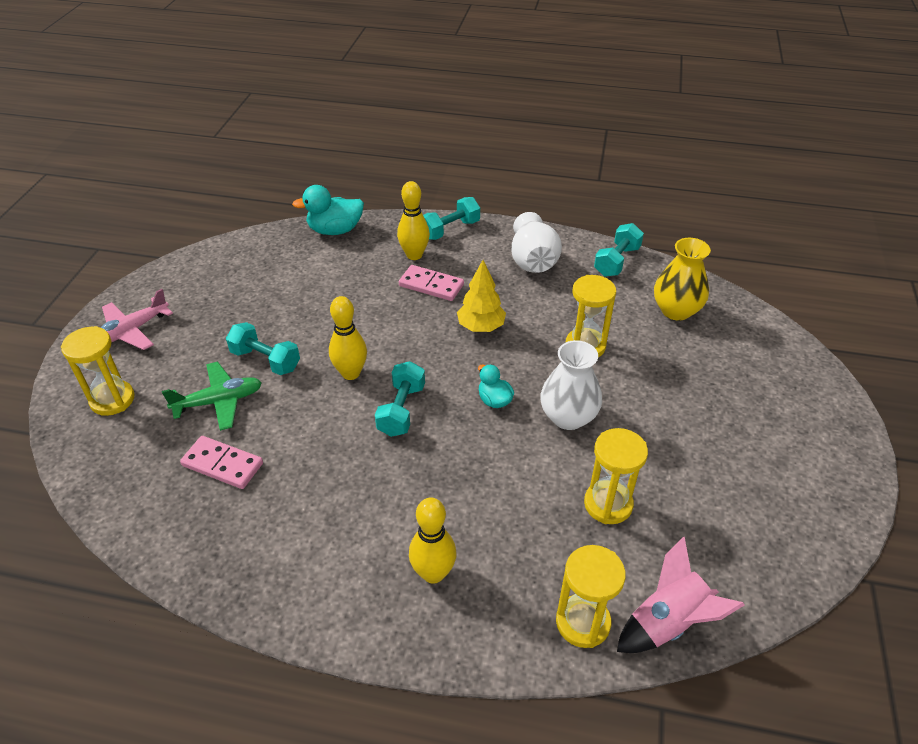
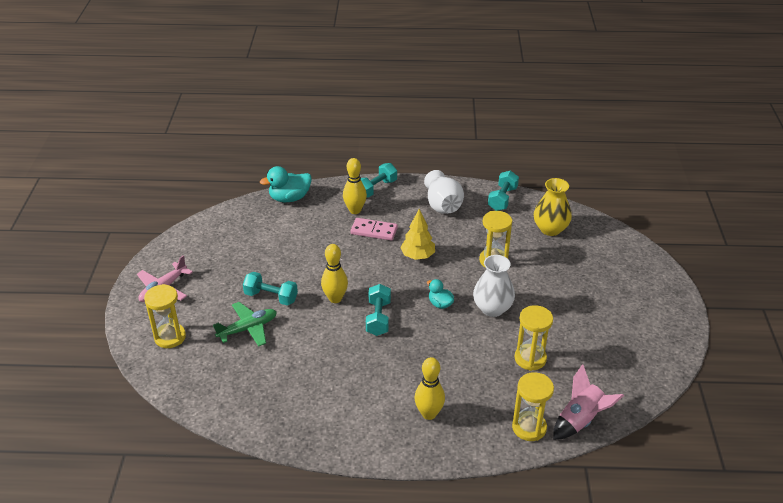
camera: 10 degrees left, 5 degrees down
pink domino [180,436,263,489] -> none

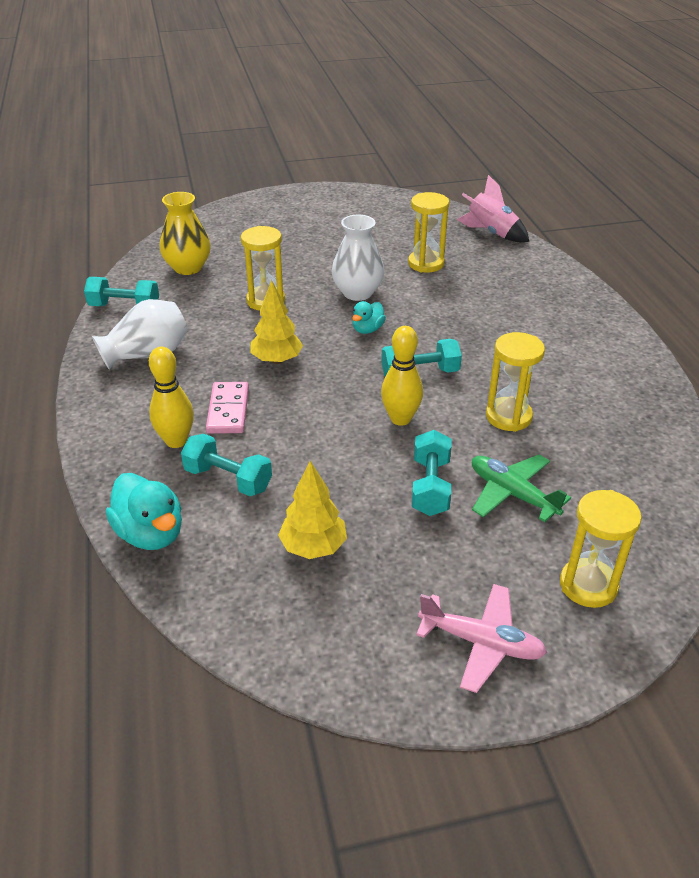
camera: 105 degrees left, 0 degrees up
turquoise dumbbell [361,163,397,198] -> turquoise dumbbell moved to [181,434,272,496]
yellow bowling pin [415,357,445,420] -> none
yellow hourglass [512,372,554,441] -> yellow hourglass moved to [486,332,545,432]
none -> yellow tree [278,461,347,559]

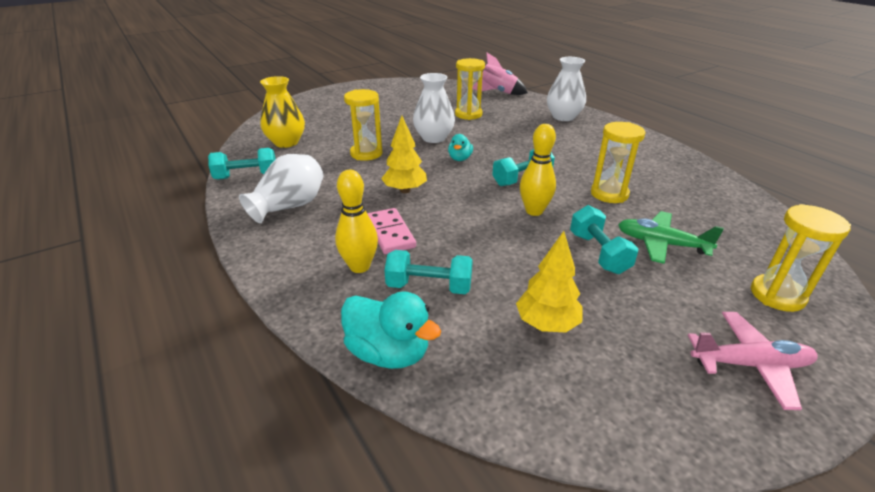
camera: 20 degrees left, 5 degrees down
none -> white vase [547,57,586,121]

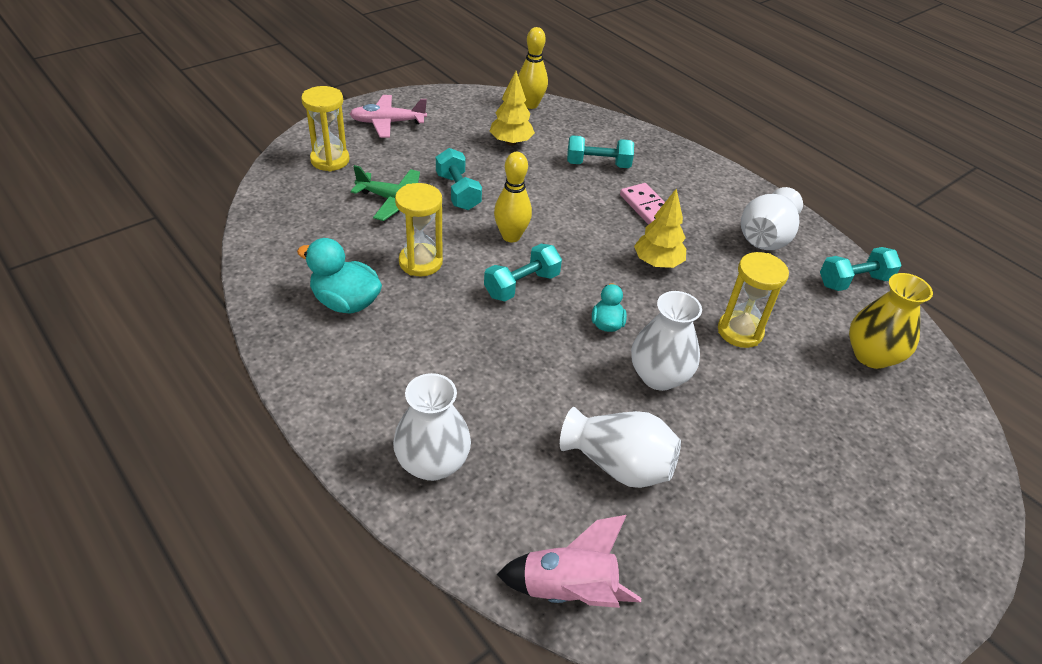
camera: 170 degrees right, 10 degrees up
yellow bowling pin [335,170,378,273] -> yellow bowling pin moved to [518,27,548,109]
turquoise duck [341,291,441,369] -> turquoise duck moved to [297,238,382,314]
yellow hourglass [455,58,485,120] -> white vase [560,407,681,488]

